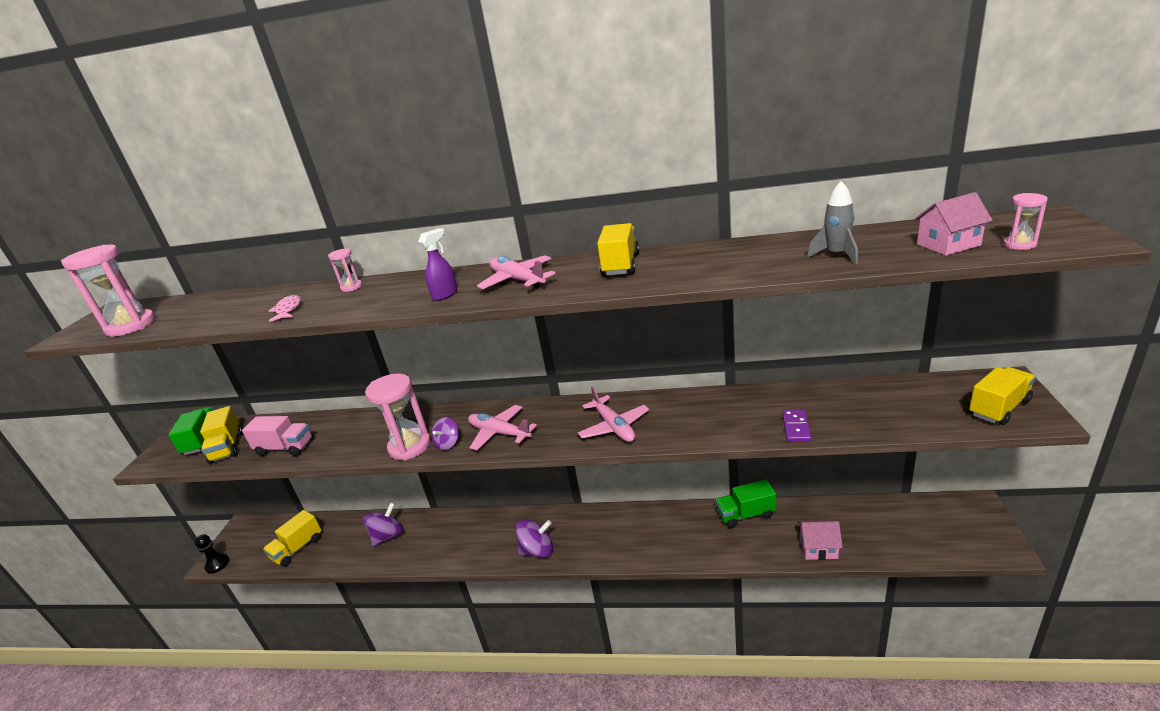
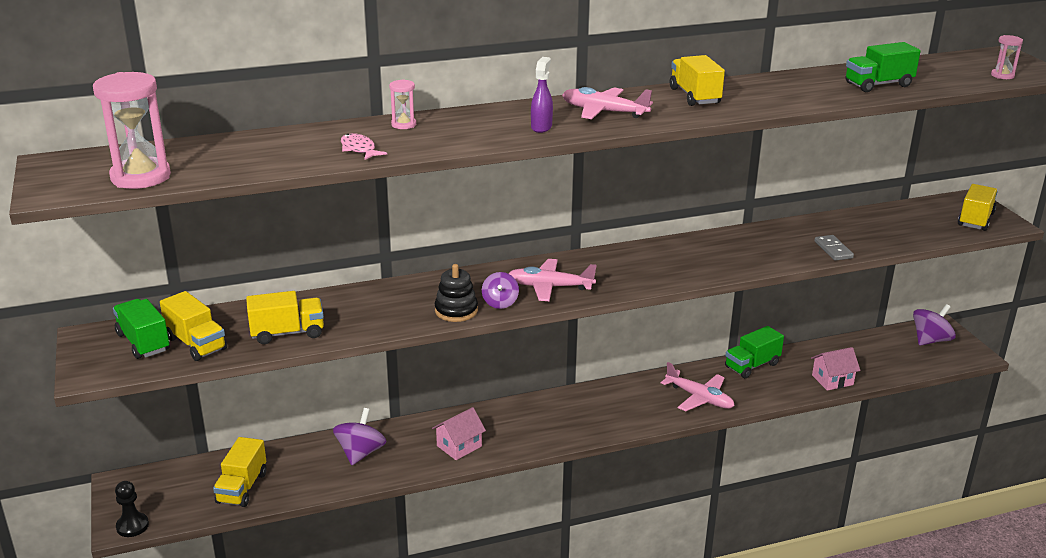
camera: 30 degrees left, 0 degrees up
pink truck [242,416,313,456] -> yellow truck [246,291,324,344]
pink hourglass [365,373,431,460] -> black stacking toy [435,264,478,322]
purple spinning top [516,519,553,558] -> purple spinning top moved to [913,304,956,346]
pink plane [578,386,649,442] -> pink plane moved to [661,362,734,412]
purple domino [782,410,812,442] -> grey domino [814,235,854,261]
grey rocket [807,181,858,264] -> green truck [845,42,921,92]
pink house [914,192,993,256] -> pink house moved to [432,407,486,460]

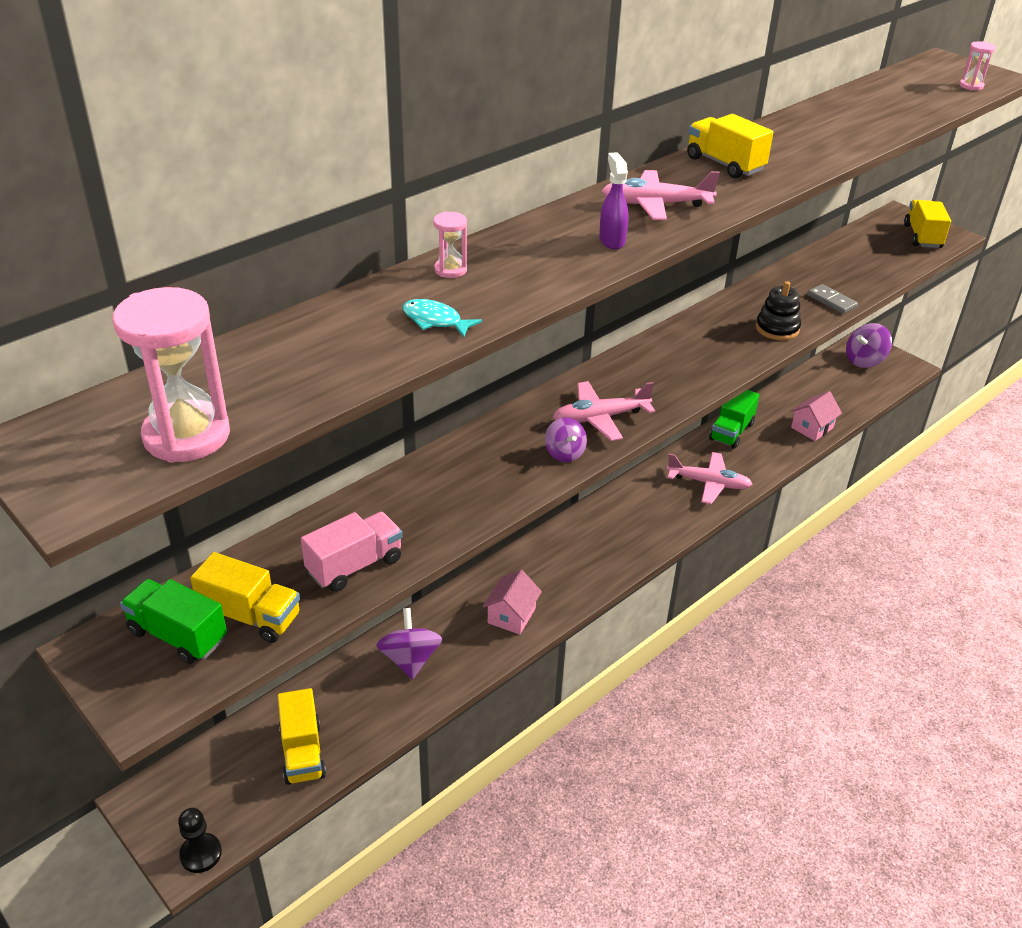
camera: 25 degrees left, 10 degrees up
yellow truck [246,291,324,344] -> pink truck [301,512,402,592]
pink fish [341,133,387,160] -> turquoise fish [402,299,482,337]
black stacking toy [435,264,478,322] -> black stacking toy moved to [756,281,801,340]
green truck [845,42,921,92] -> none
purple spinning top [913,304,956,346] -> purple spinning top turned 150 degrees counterclockwise [846,323,892,368]

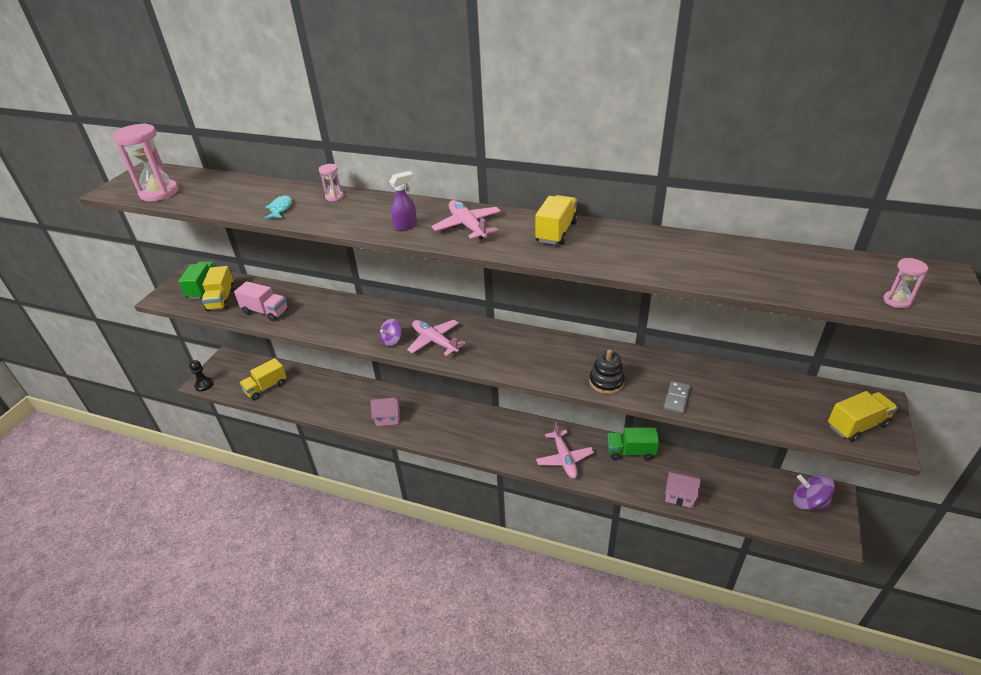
camera: 65 degrees right, 0 degrees up
purple spinning top [376,608,442,680] -> none

